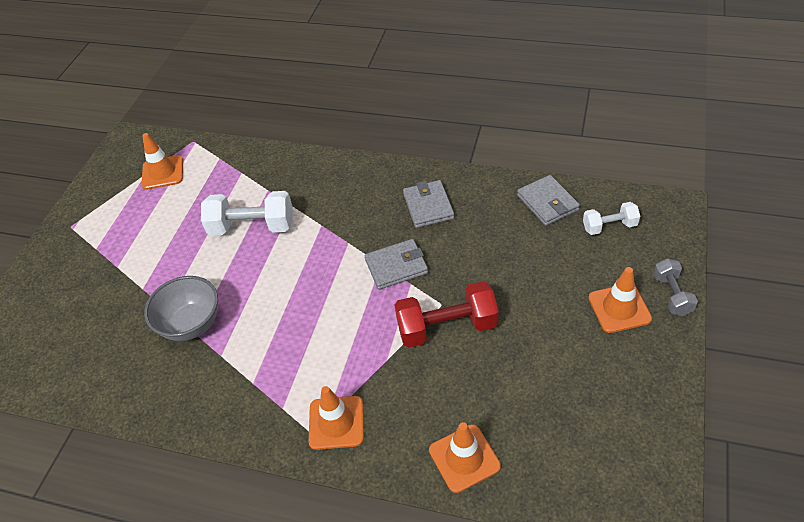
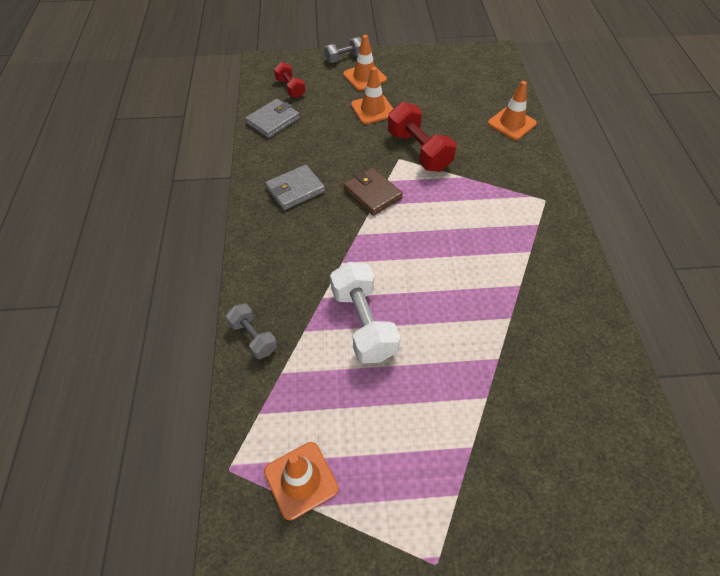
camera: 115 degrees left, 5 degrees up
grey bowl [144,276,218,341] -> none
orange traffic cone [309,386,364,450] -> orange traffic cone moved to [351,67,393,124]
grey wallet [365,239,428,290] -> brown wallet [344,167,403,215]
white dumbbell [583,202,640,235] -> red dumbbell [274,62,306,98]
none -> grey dumbbell [226,303,277,359]

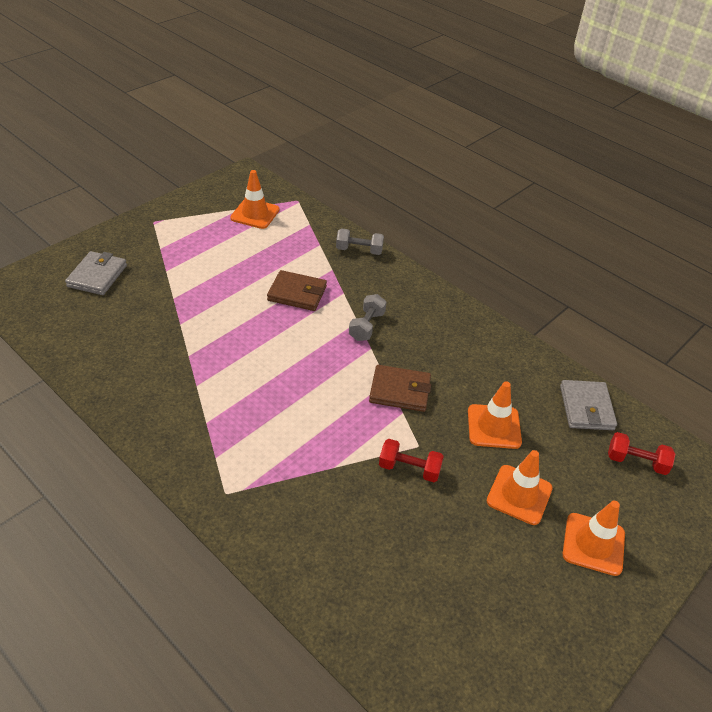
camera: 135 degrees right, 10 degrees down
grey wallet [266,165,325,210] -> grey wallet moved to [65,251,127,295]
grey dumbbell [324,37,362,63] -> grey dumbbell moved to [349,294,387,341]
white dumbbell [330,262,400,363] -> brown wallet [267,270,327,311]
red dumbbell [388,102,456,172] -> red dumbbell [379,439,444,482], size x0.58
orange traffic cone [488,81,537,140] -> orange traffic cone moved to [468,381,522,449]

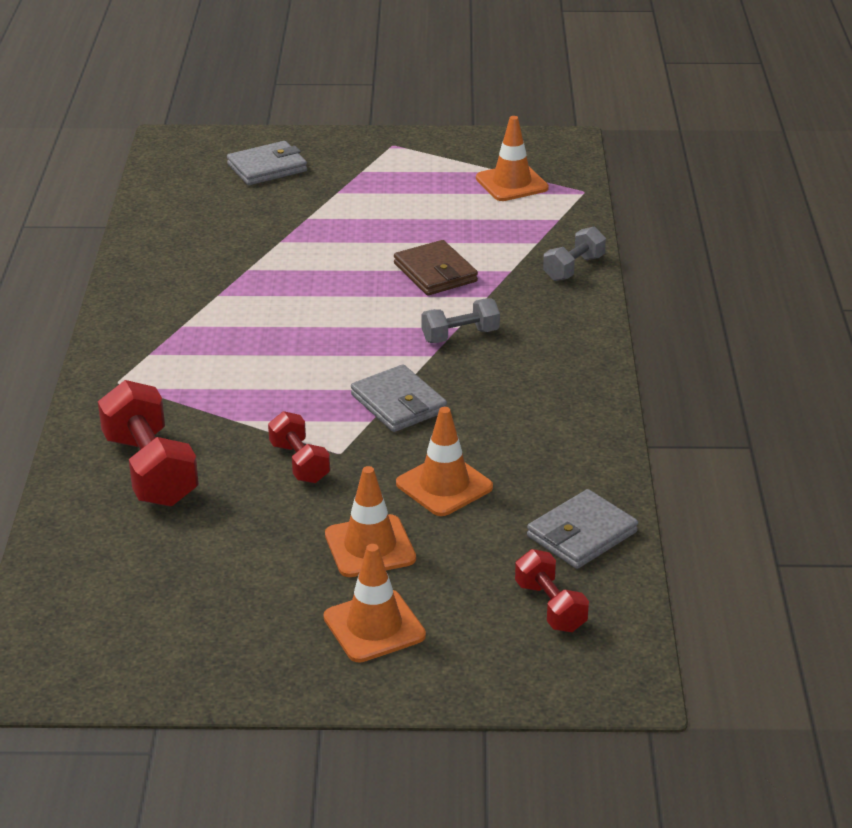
camera: 50 degrees right, 10 degrees down
grey dumbbell [336,228,384,255] -> grey dumbbell turned 75 degrees clockwise [543,227,606,281]
brown wallet [369,365,431,412] -> grey wallet [351,364,447,432]
none -> red dumbbell [98,380,199,507]

